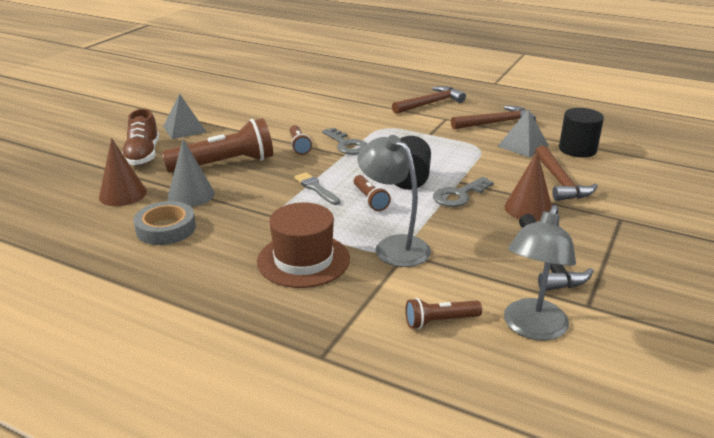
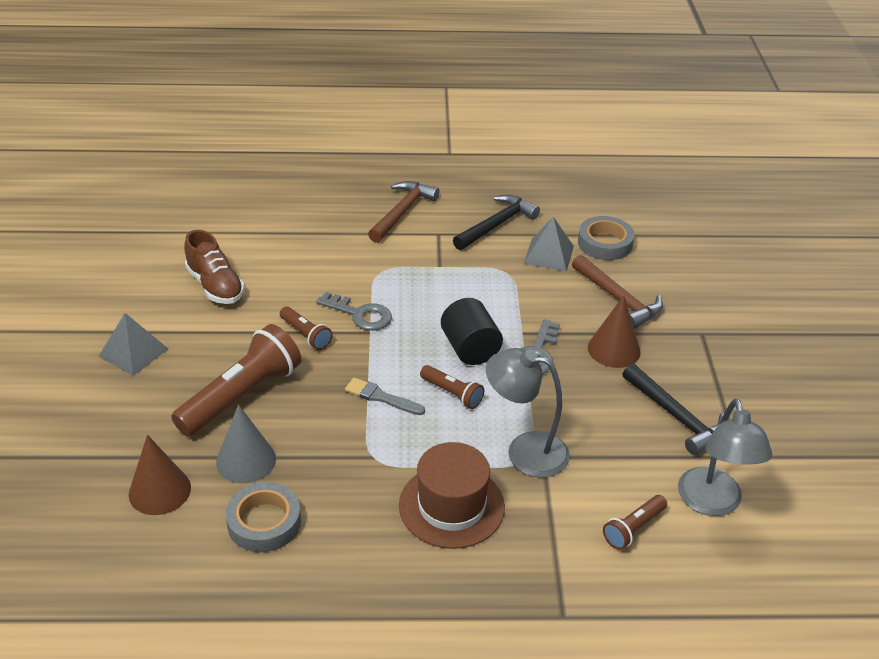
camera: 30 degrees left, 10 degrees up
brown shoe [122,109,159,165] -> brown shoe moved to [184,230,245,304]
brown hammer [451,106,536,129] -> black hammer [453,195,540,250]
black cylinder [559,108,604,158] -> grey tape [578,216,635,260]

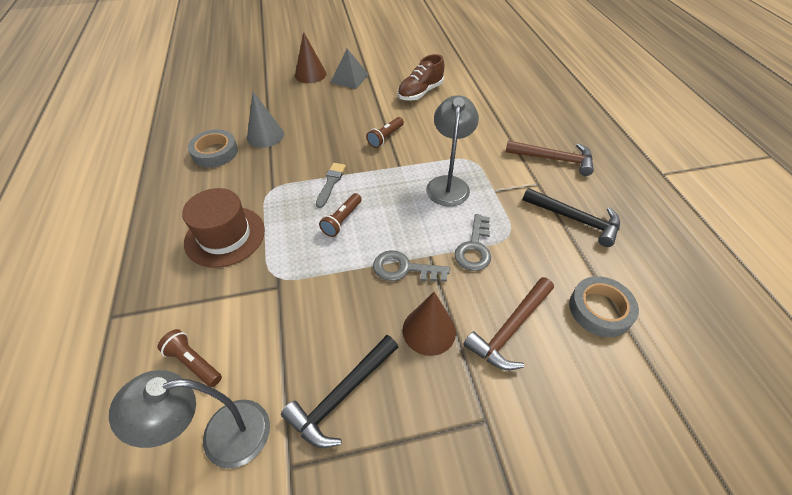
camera: 80 degrees right, 10 degrees up
brown cone [129,435,191,515] -> brown cone moved to [295,32,326,83]
brown flashlight [171,324,301,436] -> none
grey key [316,292,392,331] -> grey key moved to [455,214,491,271]
black cylinder [441,298,503,365] -> none
grey lamp [486,348,570,478] -> grey lamp moved to [426,95,479,206]
grey pyramid [524,217,574,272] -> none

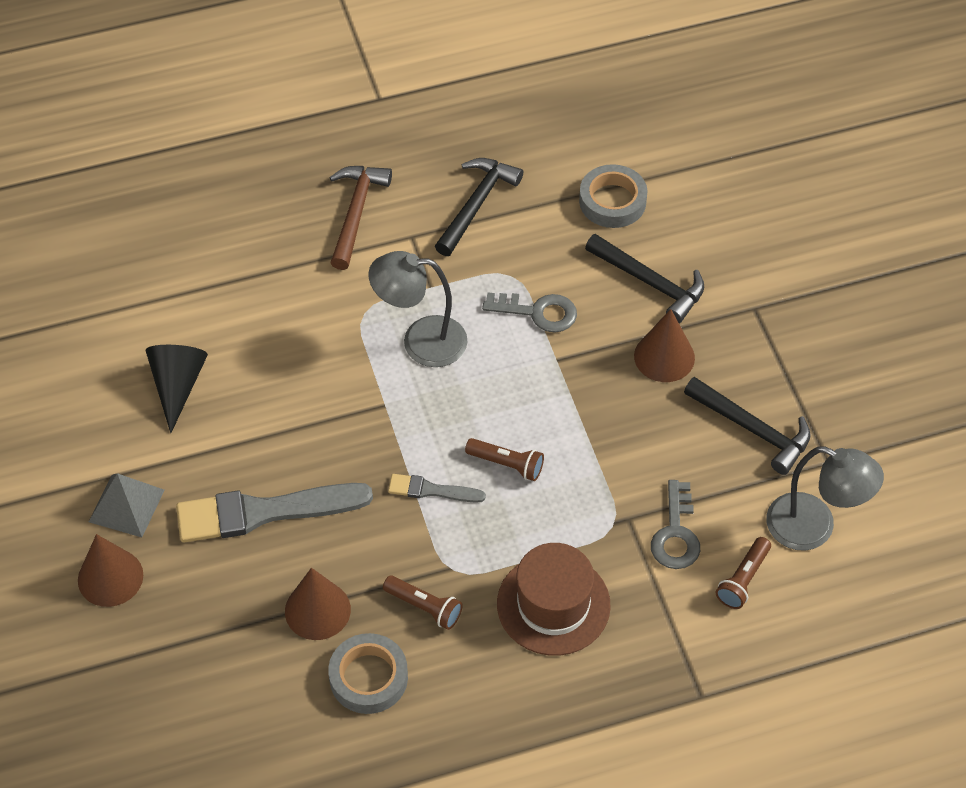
camera: 95 degrees left, 5 degrees up
grey lamp [109,370,270,469] -> grey lamp turned 45 degrees counterclockwise [766,446,884,551]
grey cone [247,92,284,148] -> brown cone [285,568,351,640]
brown flashlight [366,117,404,148] -> brown flashlight moved to [383,575,463,630]
grey key [373,250,450,282] -> grey key moved to [651,480,700,569]
brown shoe [398,54,444,101] -> black cone [146,345,208,433]
brown hammer [463,277,554,370] -> black hammer [585,234,704,323]
none -> grey brush [176,483,373,542]

